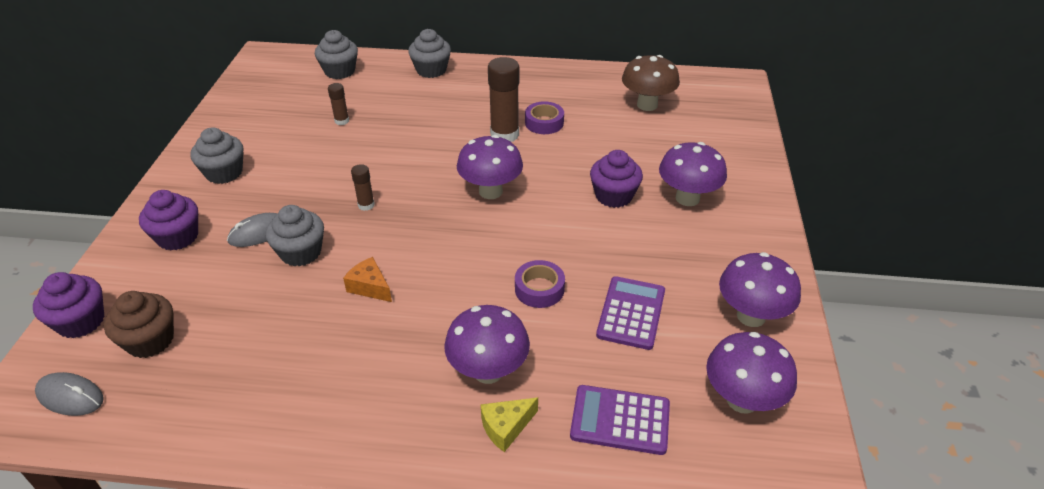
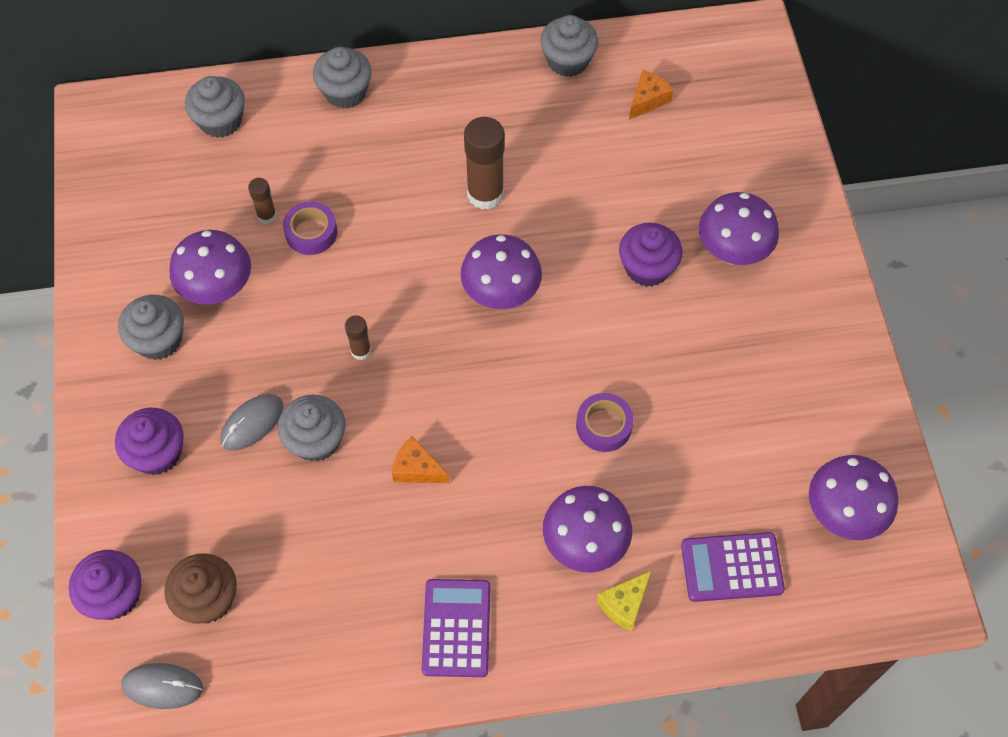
camera: 15 degrees left, 20 degrees up
purple tape [525,101,564,134] -> purple tape moved to [283,201,337,255]
purple calculator [596,276,665,350] -> purple calculator moved to [422,579,491,677]
brown mushroom [622,55,680,111] -> orange cheese [629,70,674,120]
purple mushroom [719,252,801,327] -> purple mushroom moved to [169,230,251,304]
none -> grey cupcake [540,15,598,77]

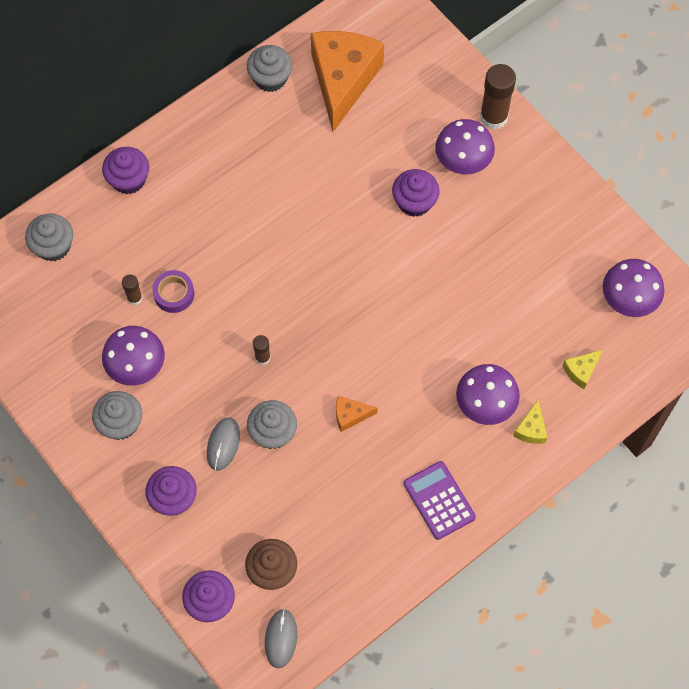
camera: 30 degrees left, 5 degrees up
grey mouse [121,663,203,709] -> grey mouse turned 60 degrees counterclockwise [265,608,297,669]
grey cupcake [313,47,372,108] -> purple cupcake [102,147,149,194]
purple mushroom [460,234,542,309] -> none
brown glue stick [464,117,505,210] -> brown glue stick moved to [480,64,516,130]
purple tape [576,393,634,452] -> none
orange cheese [629,70,674,120] -> orange cheese [311,31,384,132], size x2.46
purple calculator [681,532,785,602] -> yellow cheese [563,350,603,389]

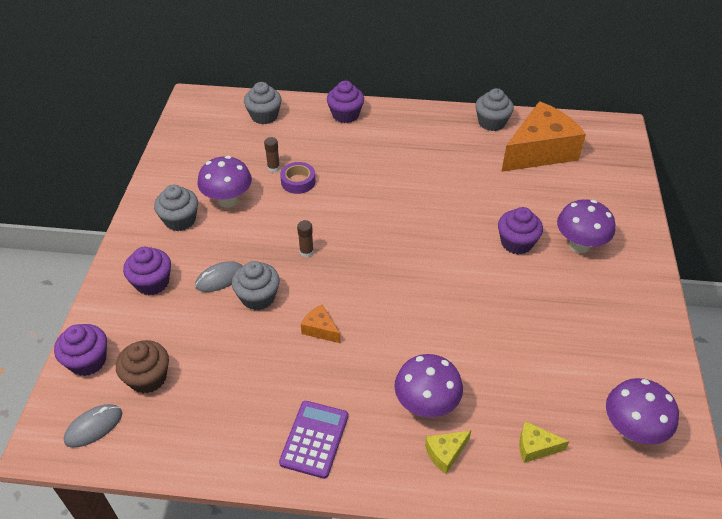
camera: 45 degrees right, 20 degrees down
brown glue stick [480,64,516,130] -> none

